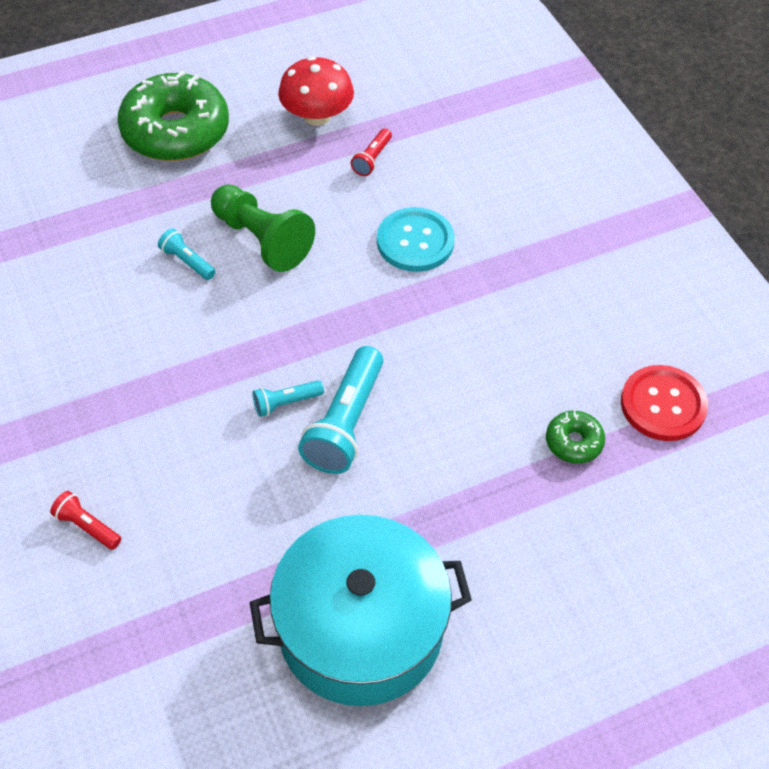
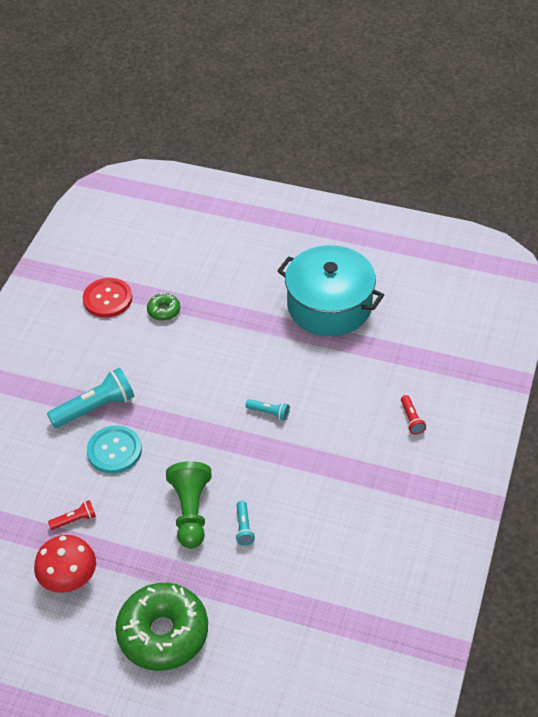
camera: 135 degrees left, 5 degrees down
turquoise flashlight [298,346,383,474] -> turquoise flashlight moved to [47,368,134,428]

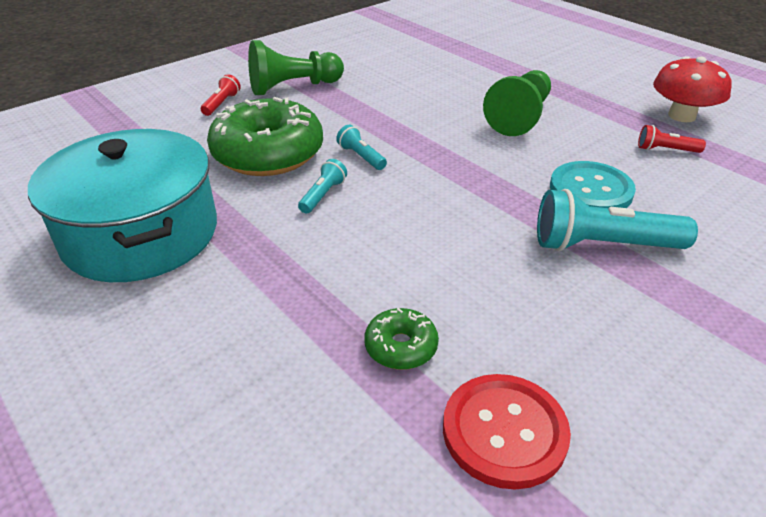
camera: 150 degrees left, 10 degrees down
green donut [115,583,208,671] -> green donut moved to [207,97,323,176]
turquoise flashlight [235,501,255,546] -> turquoise flashlight moved to [298,159,347,214]
none -> green pawn [248,40,344,95]

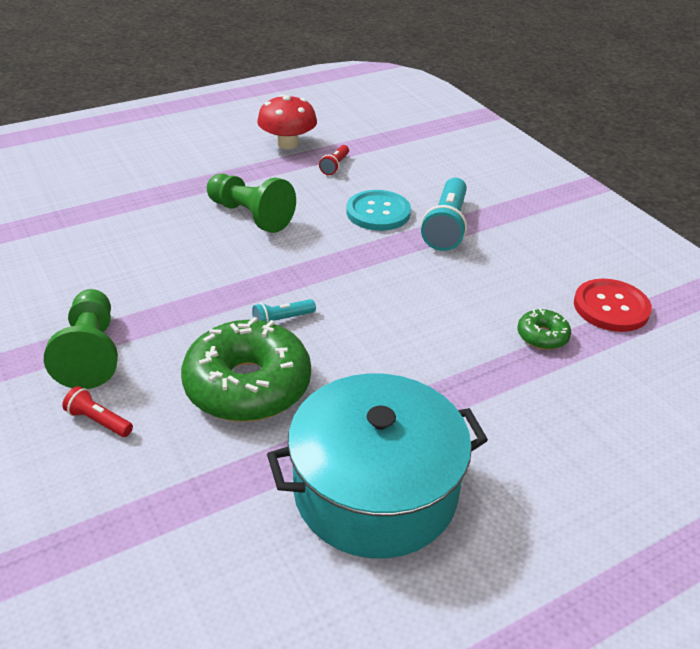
camera: 80 degrees left, 0 degrees up
turquoise flashlight [298,159,347,214] -> none

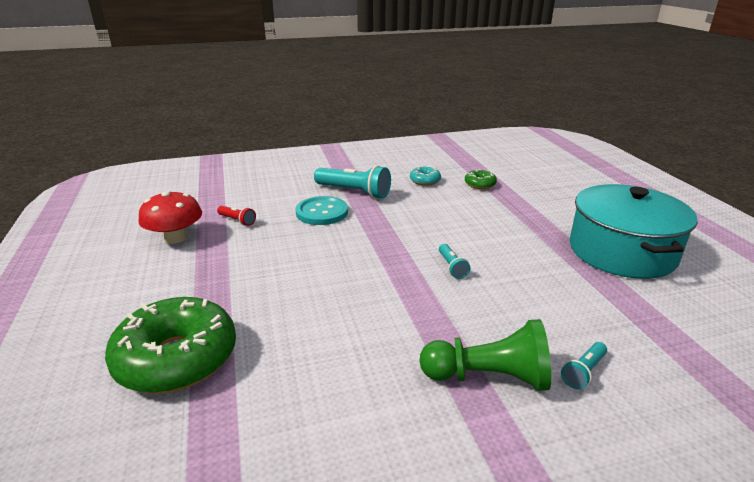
camera: 75 degrees left, 10 degrees down
red flashlight [62,386,133,437] -> turquoise flashlight [561,342,607,389]
green donut [181,317,311,422] -> green donut moved to [105,297,236,393]
green pawn [207,174,296,233] -> none
red button [574,279,652,332] -> none
none -> turquoise donut [410,166,441,186]

